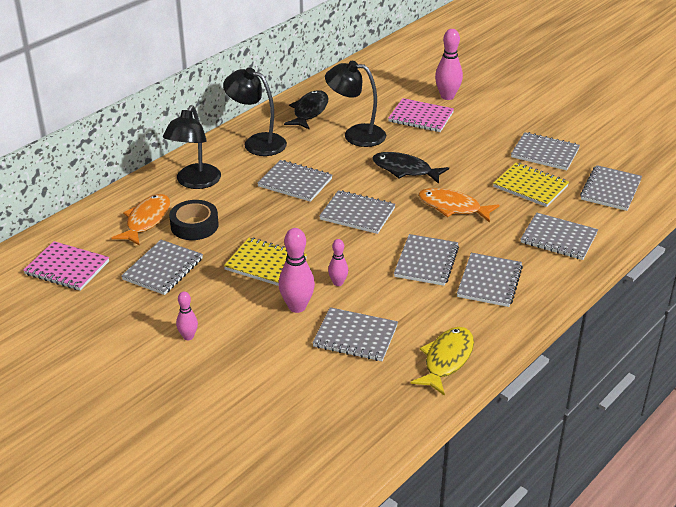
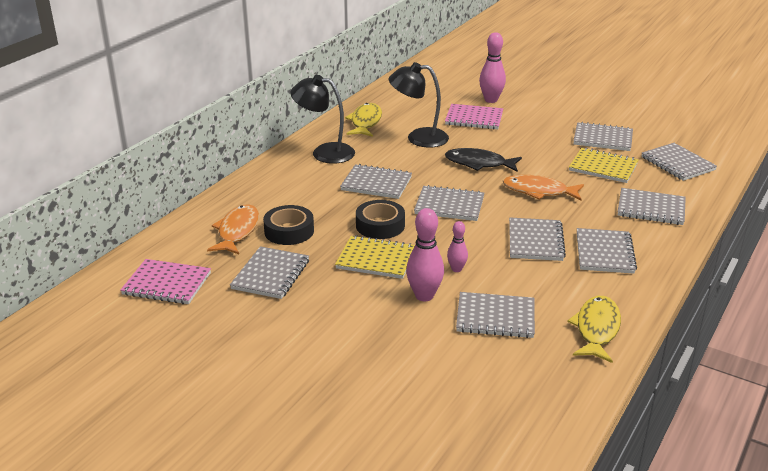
camera: 10 degrees left, 5 degrees down
black lamp [163,105,221,189] -> none
pink bowling pin [176,292,198,340] -> none
black fish [284,90,329,130] -> yellow fish [345,103,382,137]
grey notebook [580,165,642,211] -> grey notebook turned 45 degrees counterclockwise [641,143,717,181]
none -> black tape [356,200,405,239]

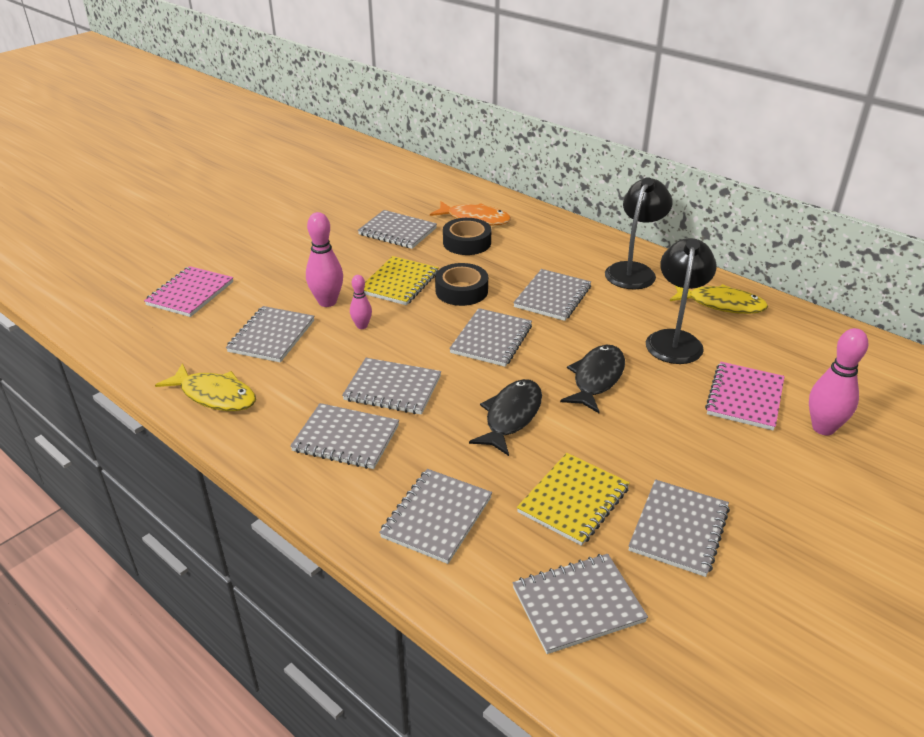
camera: 100 degrees right, 5 degrees up
pink notebook [120,259,211,304] -> pink notebook moved to [144,266,233,317]
orange fish [503,175,584,200] -> black fish [469,379,542,456]

